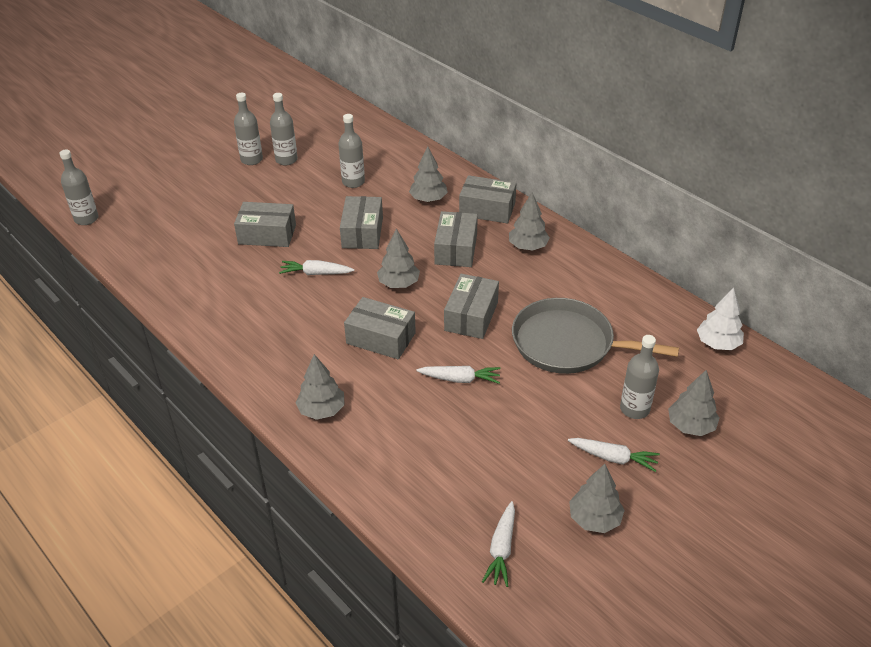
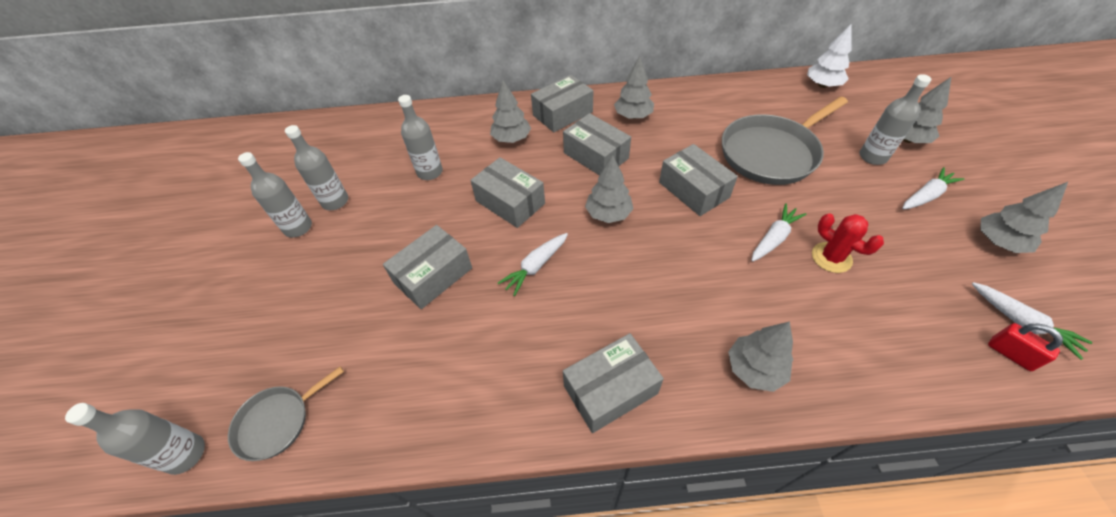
camera: 50 degrees left, 10 degrees up
grey box [344,297,416,359] -> grey box moved to [563,333,664,433]
none -> grey pan [228,366,344,461]
none -> red cactus [812,213,884,273]
none -> red padlock [988,323,1063,371]

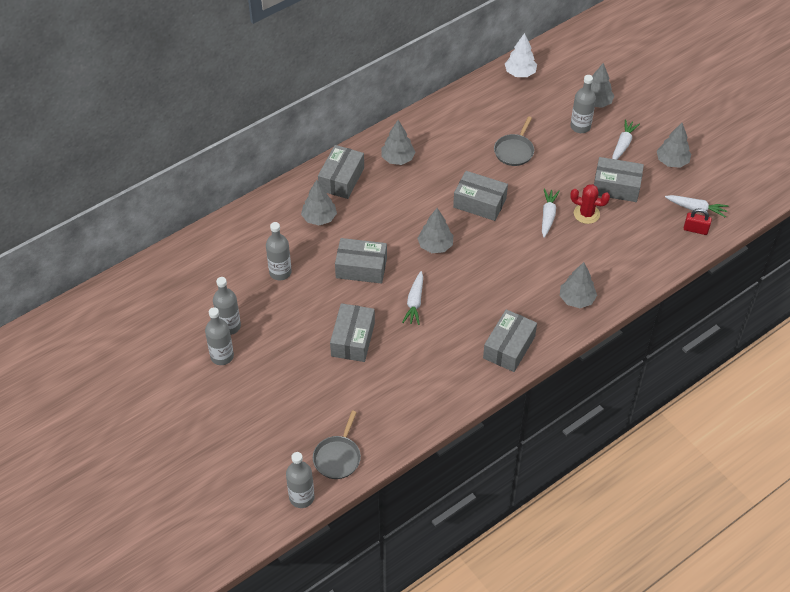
camera: 35 degrees left, 0 degrees up
grey box [563,113,631,175] -> grey box moved to [594,157,644,202]
grey pan [722,96,848,185] -> grey pan [494,116,534,166], size x0.54

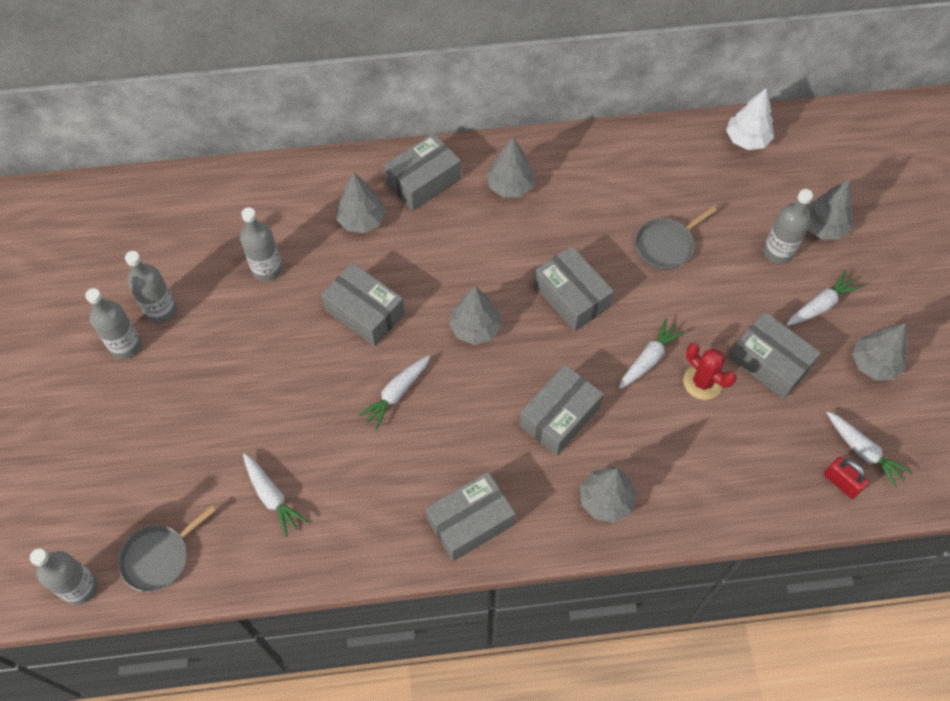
camera: 30 degrees right, 10 degrees up
grey box [330,303,375,362] -> grey box moved to [519,364,603,455]
none -> white carrot [243,453,308,537]

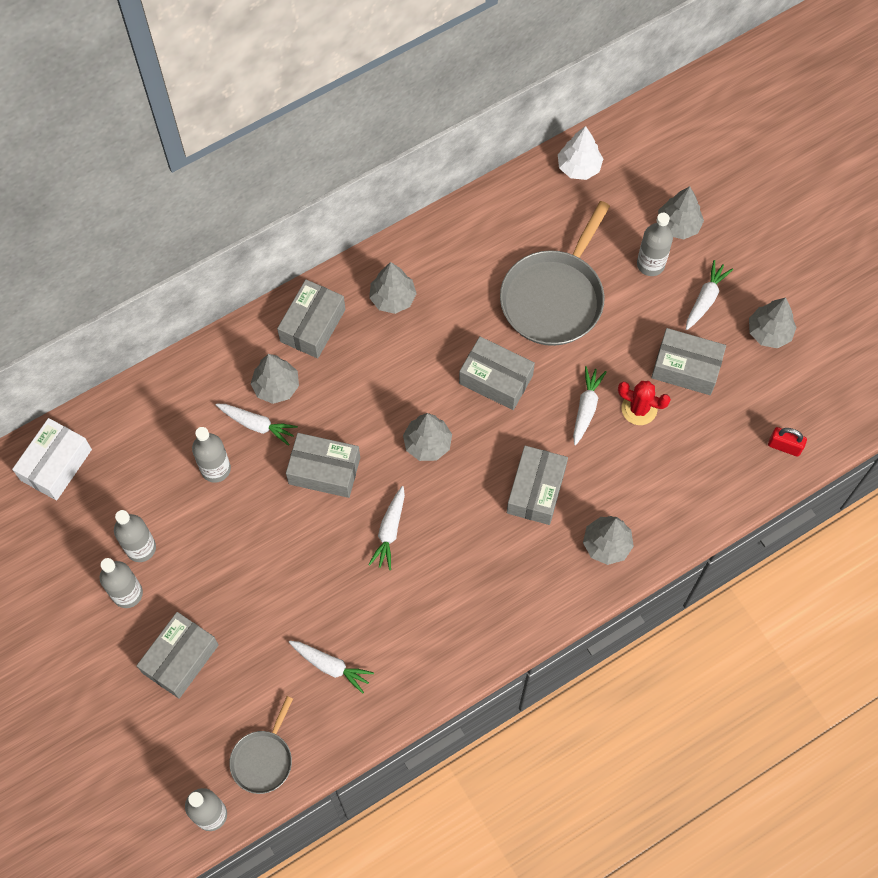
camera: 25 degrees left, 5 degrees up
grey box [426,472,516,561] -> grey box moved to [137,612,219,699]
grey pan [635,206,717,270] -> grey pan [500,201,610,346], size x1.87
white carrot [827,412,911,488] -> white carrot moved to [216,404,298,446]
none -> white box [12,418,92,501]

